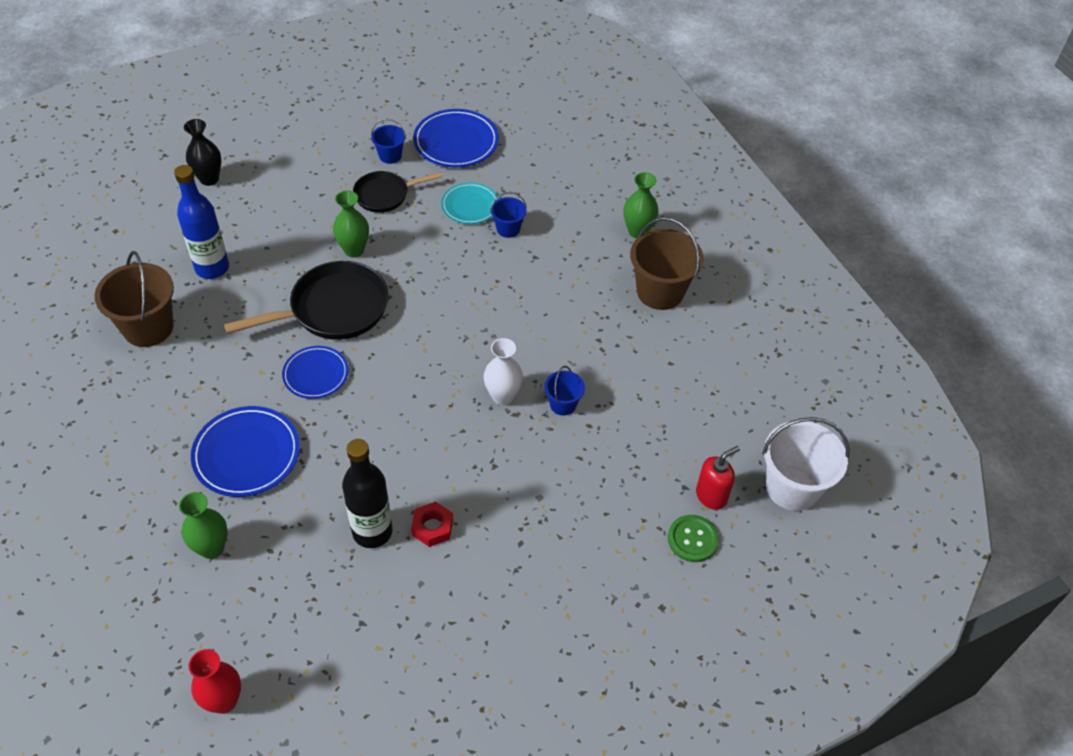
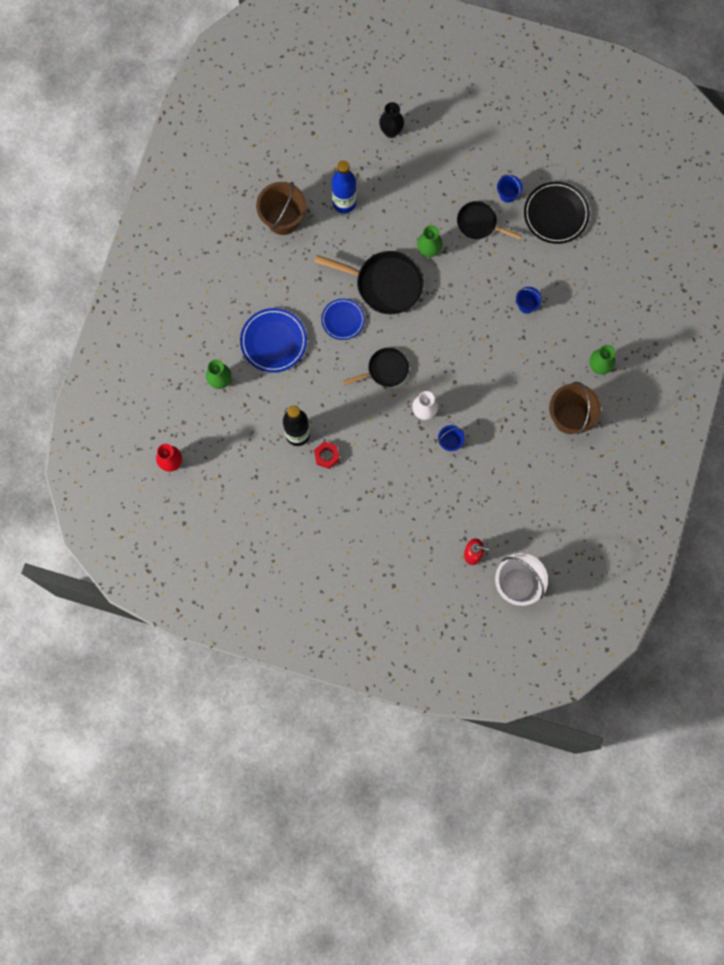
camera: 45 degrees right, 25 degrees up
blue plate [413,109,499,167] -> black plate [524,181,590,244]
turquoise plate [441,182,499,224] -> none
green button [668,515,719,562] -> none
none -> black pan [343,348,409,387]

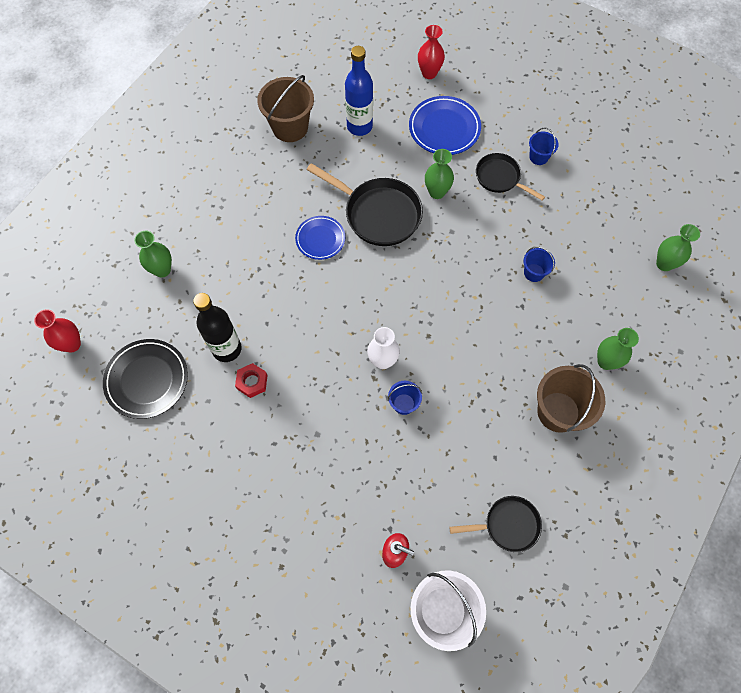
camera: 15 degrees right, 10 degrees down
blue plate [240,308,307,373] -> blue plate moved to [409,96,481,155]
black pan [343,348,409,387] -> black pan moved to [449,496,542,552]
black vase [379,102,404,138] -> red vase [418,25,445,79]
black plate [524,181,590,244] -> black plate moved to [103,339,188,419]
none -> green vase [656,224,700,271]

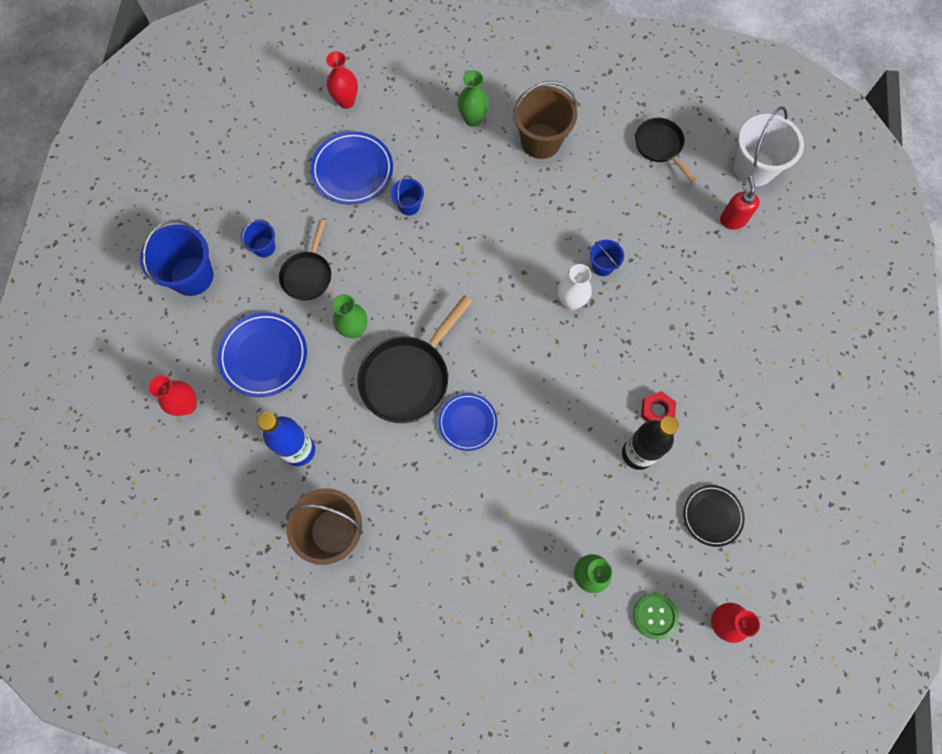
camera: 115 degrees left, 5 degrees up
black plate [103,339,188,419] -> black plate [683,485,745,547], size x0.65
black pan [307,163,423,246] -> black pan turned 150 degrees counterclockwise [357,295,473,423]
green vase [656,224,700,271] -> red vase [326,51,358,109]
none -> blue bucket [140,220,213,296]
none -> blue plate [311,131,393,205]
none -> green button [633,593,679,640]

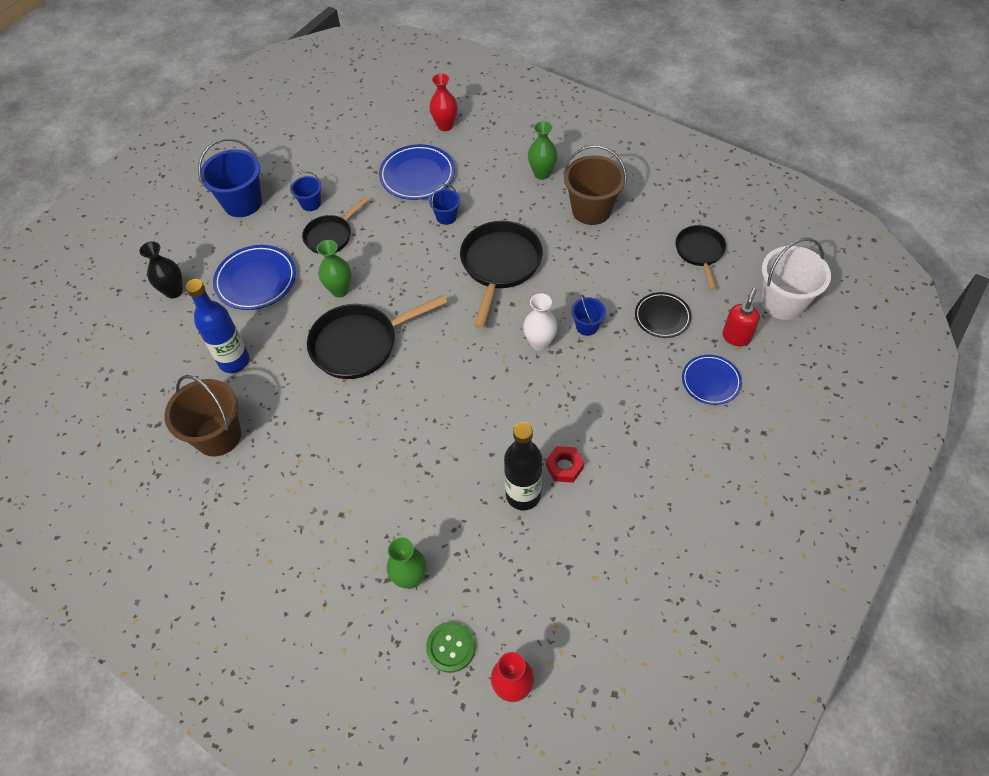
camera: 30 degrees right, 15 degrees down
red vase [149,375,197,416] -> black vase [139,241,183,299]
blue plate [438,393,497,451] -> blue plate moved to [682,355,742,405]
black plate [683,485,745,547] -> black plate moved to [635,292,692,338]
none -> black pan [460,221,543,329]

